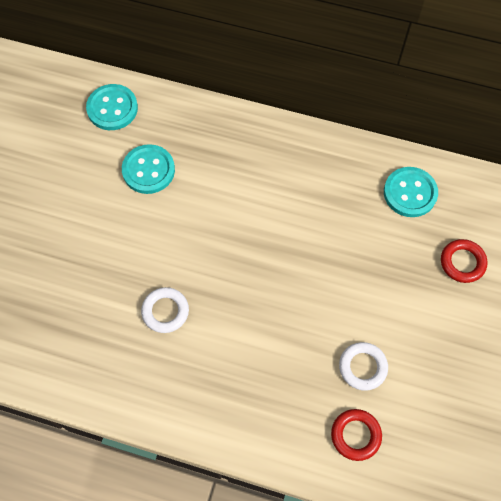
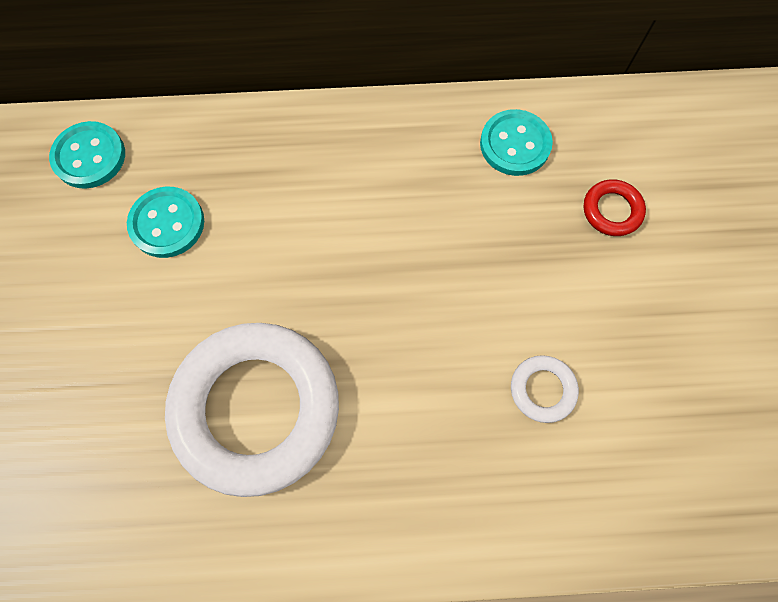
camera: 20 degrees left, 5 degrees up
white ring [141,287,189,333] -> white ring [165,323,339,497], size x2.48
red ring [331,409,382,461] -> none

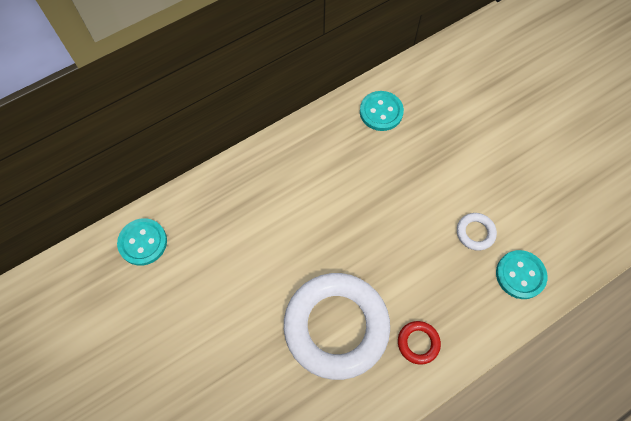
camera: 30 degrees left, 5 degrees down
turquoise button [127,187,204,258] -> turquoise button moved to [496,250,548,299]
red ring [583,179,646,236] -> red ring moved to [398,321,441,365]

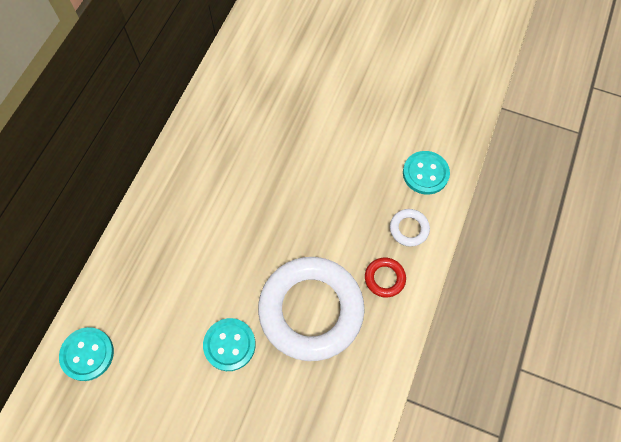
camera: 35 degrees left, 0 degrees up
turquoise button [360,91,404,131] -> turquoise button moved to [203,318,256,371]
white ring [457,213,497,251] -> white ring moved to [390,209,430,247]

